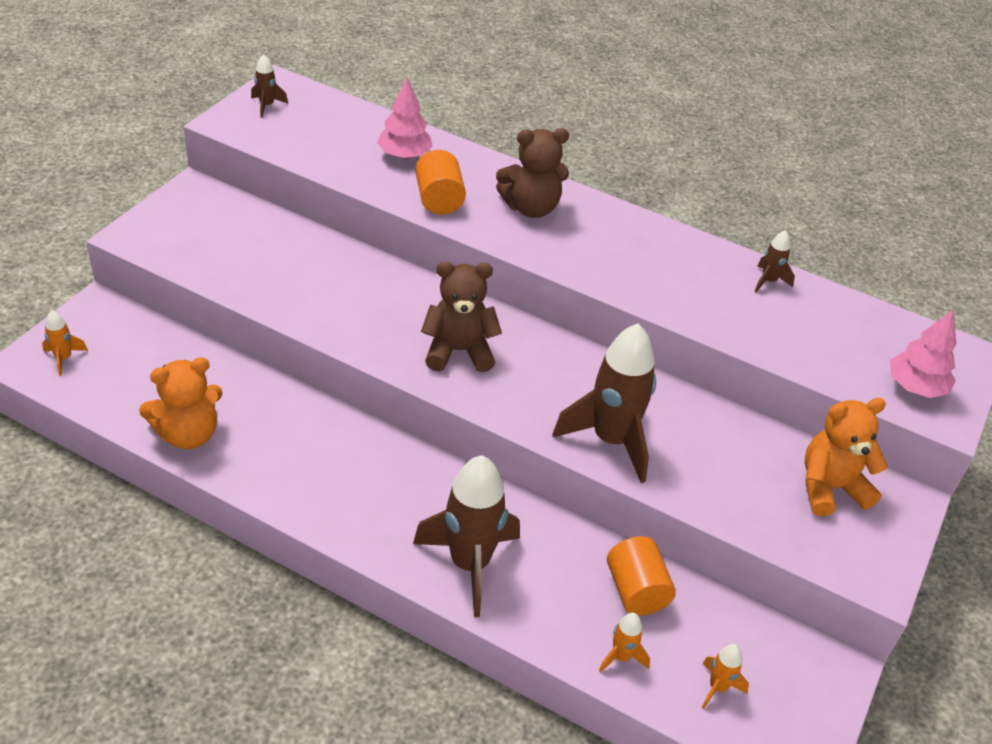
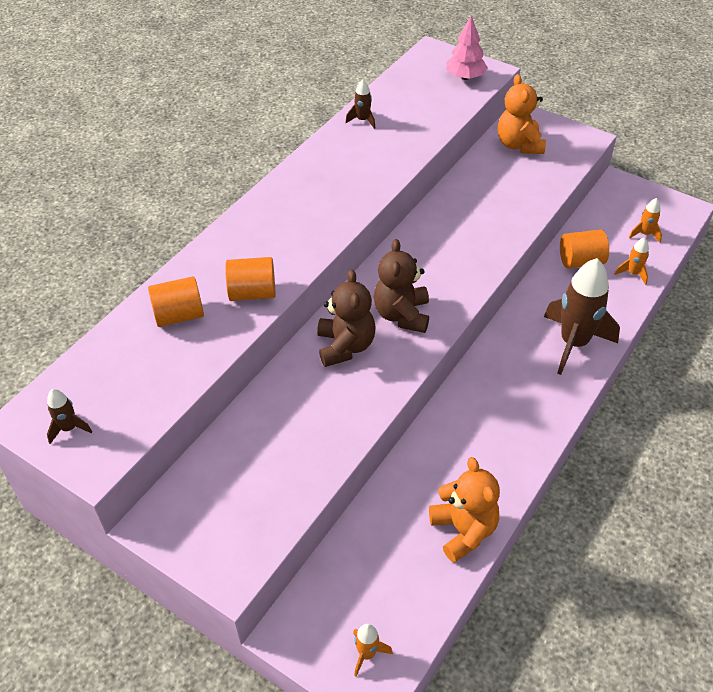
camera: 80 degrees left, 5 degrees up
pink tree [377,78,433,159] -> orange cylinder [148,276,204,327]
brown teddy bear [496,128,569,218] -> brown teddy bear moved to [317,269,375,367]
brown rocket [553,324,656,483] -> none

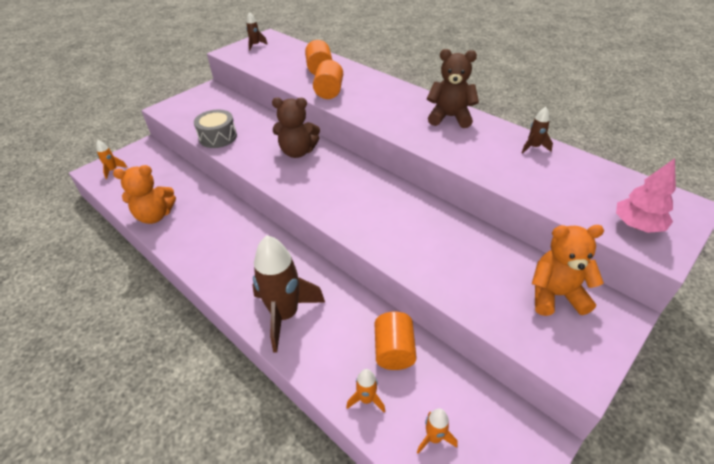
camera: 100 degrees right, 5 degrees down
brown teddy bear [374,239,429,333] -> brown teddy bear moved to [427,49,479,128]
none -> grey drum [194,110,237,148]

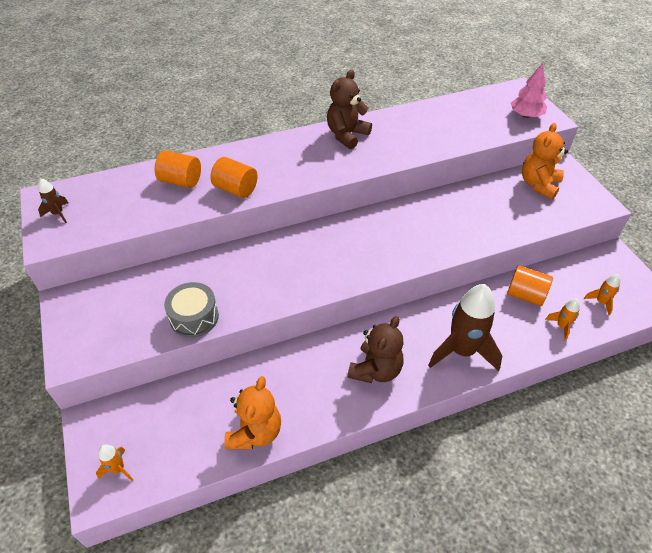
camera: 65 degrees left, 5 degrees up
brown teddy bear [272,97,320,158] -> brown teddy bear moved to [348,316,403,383]
brown rocket [522,107,553,154] -> none

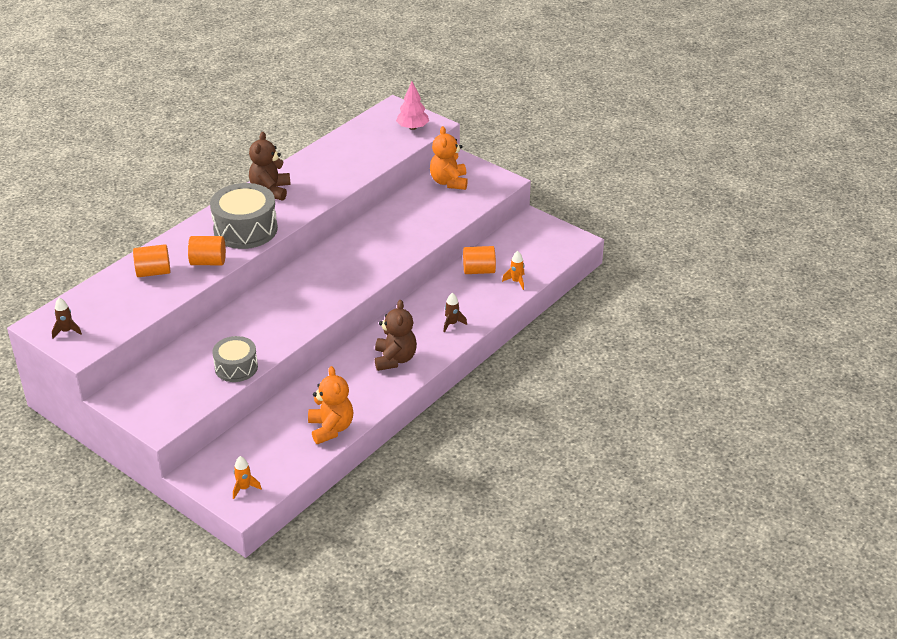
camera: 30 degrees left, 10 degrees down
brown rocket [428,284,502,371] -> brown rocket [444,293,467,332], size x0.45
orange rocket [584,274,620,316] -> none
none -> grey drum [210,183,278,249]

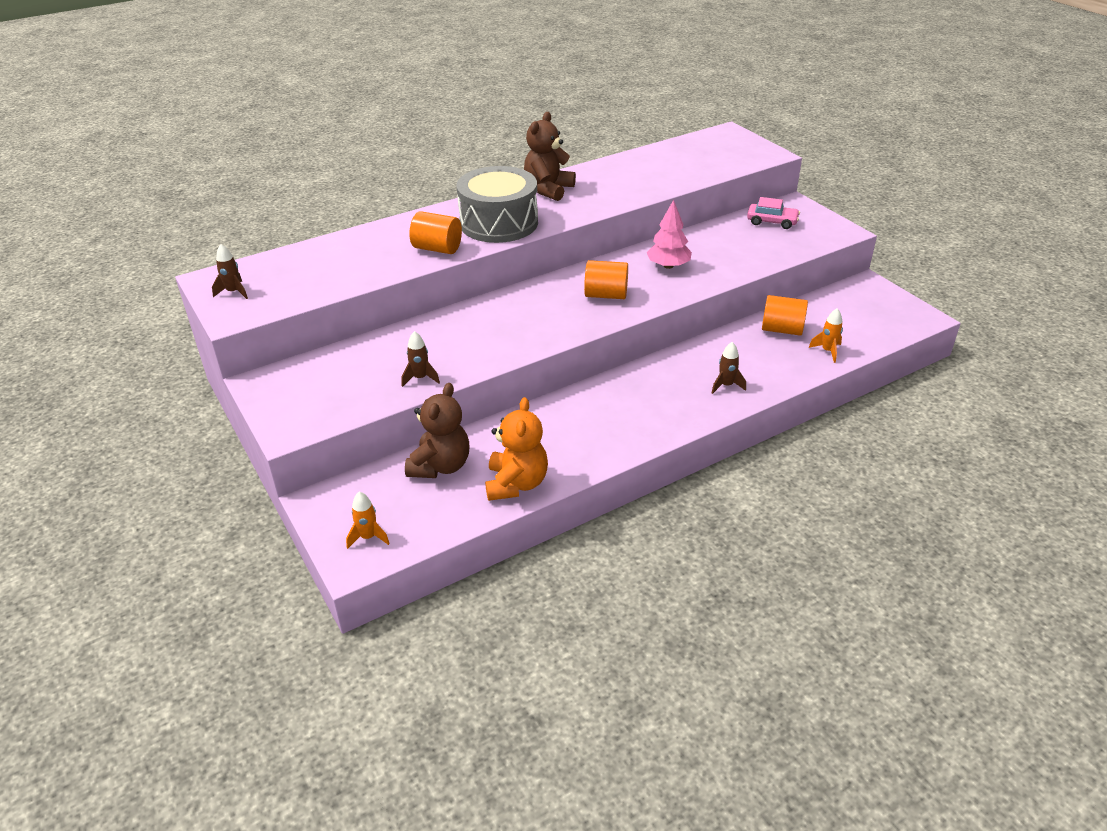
camera: 20 degrees right, 0 degrees up
orange cylinder [133,244,171,277] -> orange cylinder moved to [584,260,628,299]
grey drum [212,336,258,382] -> brown rocket [402,331,440,387]
brown teddy bear [375,300,417,371] -> brown teddy bear moved to [405,383,469,478]
pink tree [396,82,429,130] -> pink tree moved to [647,200,692,269]
orange teddy bear [430,126,468,190] -> pink car [747,197,800,229]

